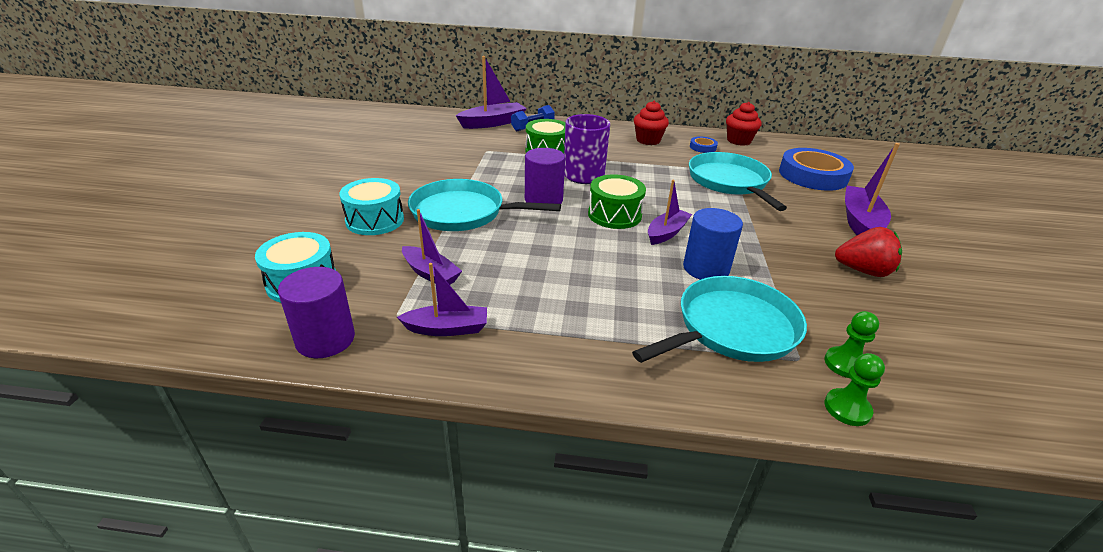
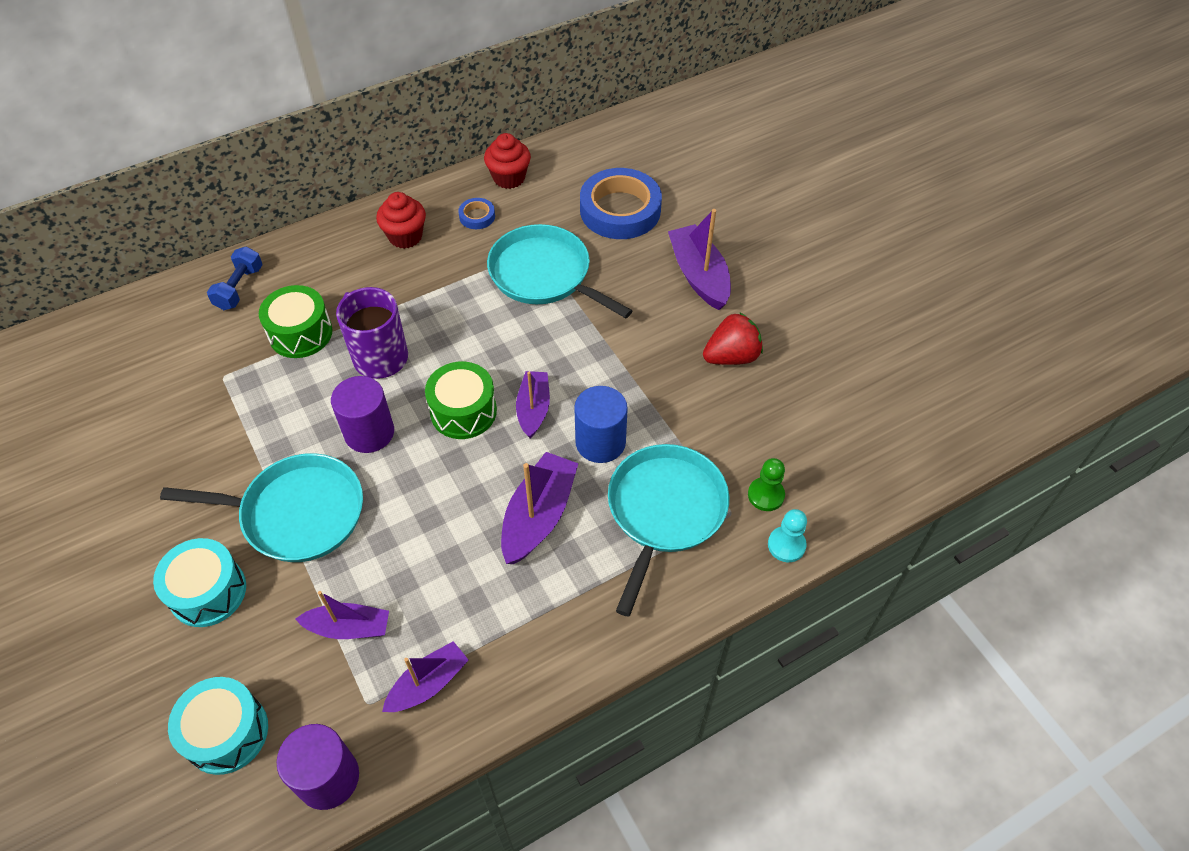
camera: 35 degrees left, 20 degrees up
turquoise pan [408,179,561,231] -> turquoise pan turned 150 degrees counterclockwise [160,453,363,562]
purple boat [456,56,527,129] -> purple boat moved to [501,452,579,564]
green pawn [824,353,885,426] -> turquoise pawn [768,509,807,562]

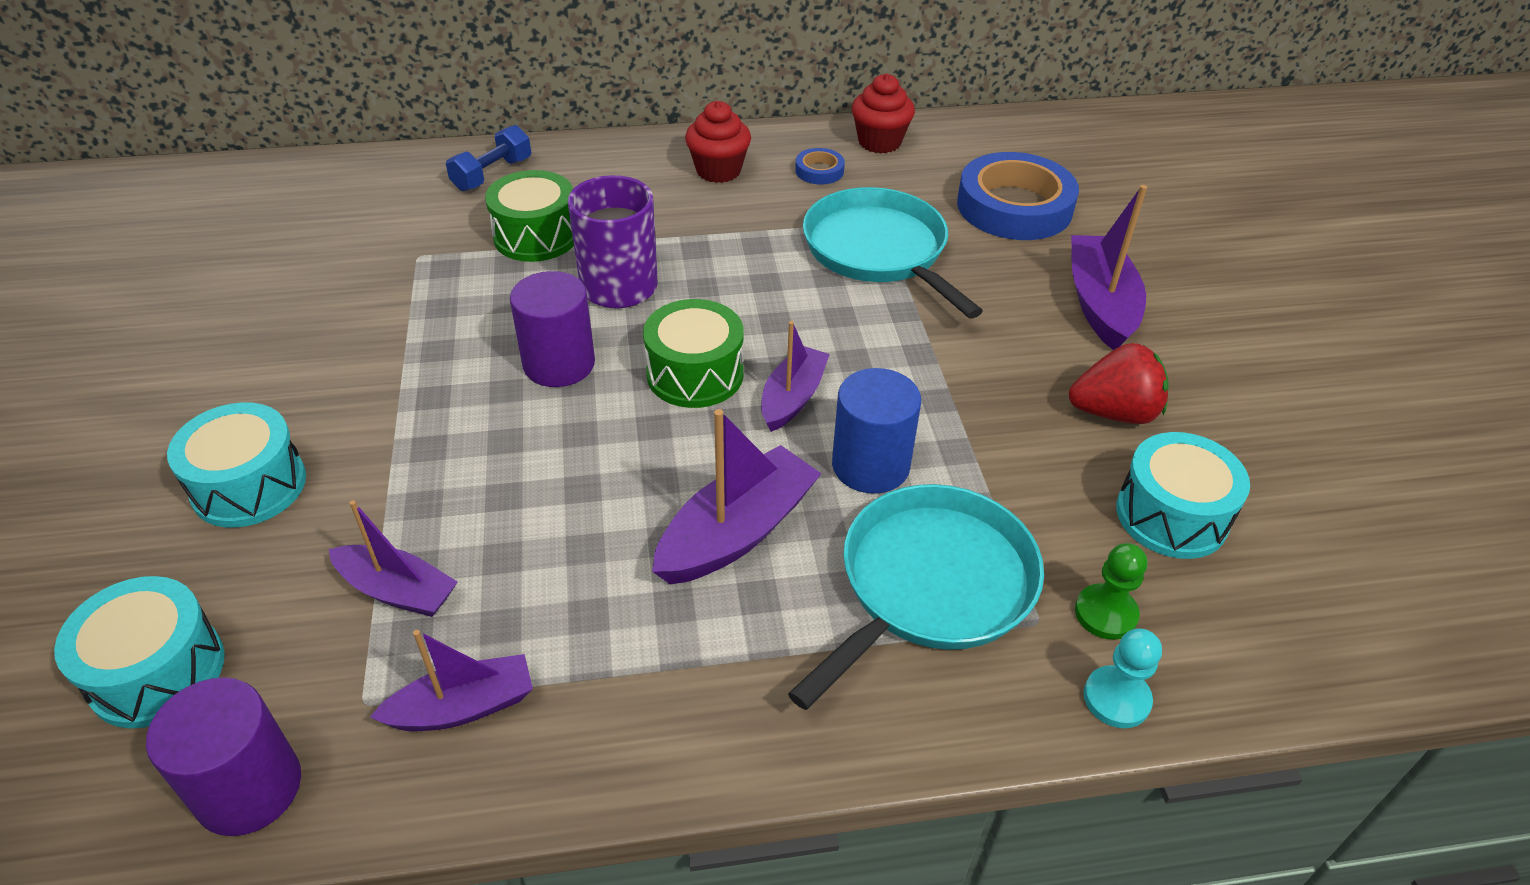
camera: 20 degrees right, 10 degrees down
turquoise pan [160,453,363,562] -> none
none -> turquoise drum [1116,432,1250,559]

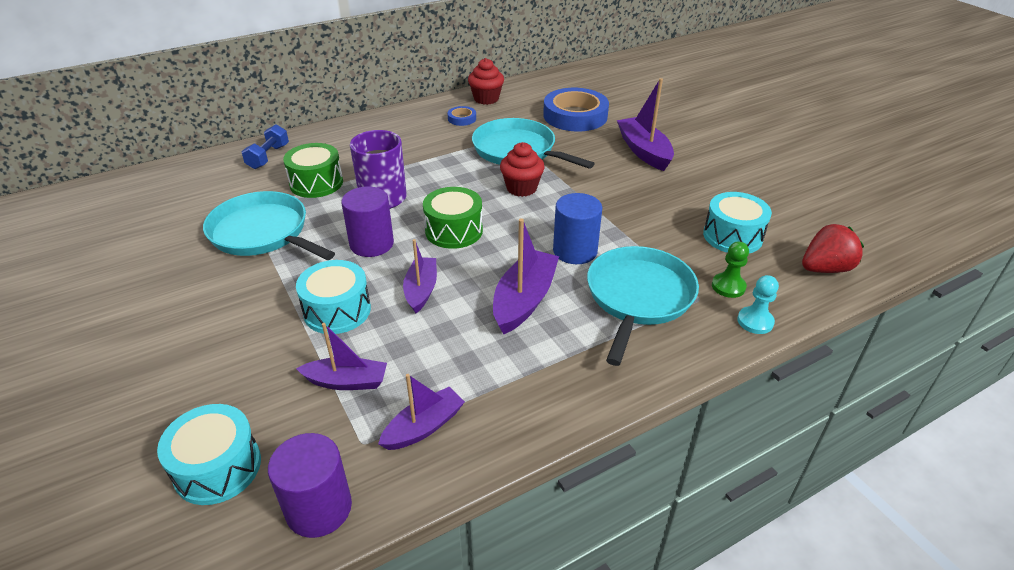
camera: 20 degrees left, 5 degrees down
turquoise drum [167,402,306,528] -> turquoise drum moved to [296,260,371,334]
red cupcake [685,101,751,183] -> red cupcake moved to [500,142,545,197]
purple boat [761,321,830,432] -> purple boat moved to [403,239,437,313]
red strawberry [1069,343,1169,424] -> red strawberry moved to [802,224,864,273]
none -> turquoise pan [203,191,335,260]

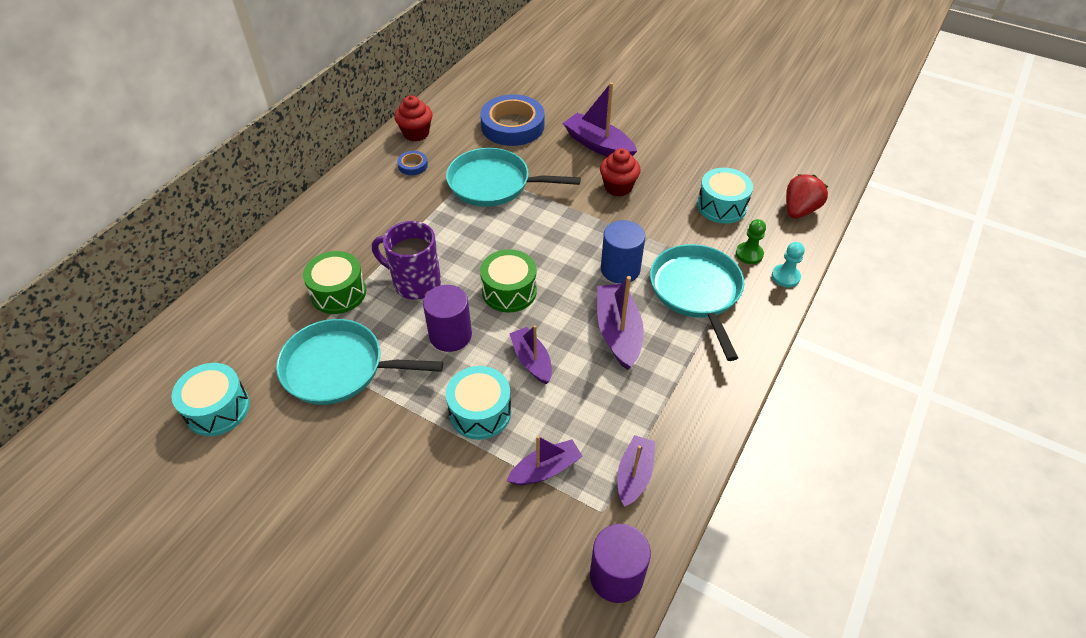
camera: 30 degrees left, 10 degrees up
turquoise drum [157,404,261,505] -> turquoise drum moved to [172,363,250,436]
blue dumbbell [242,125,289,169] -> none
red cupcake [500,142,545,197] -> red cupcake moved to [600,148,641,197]

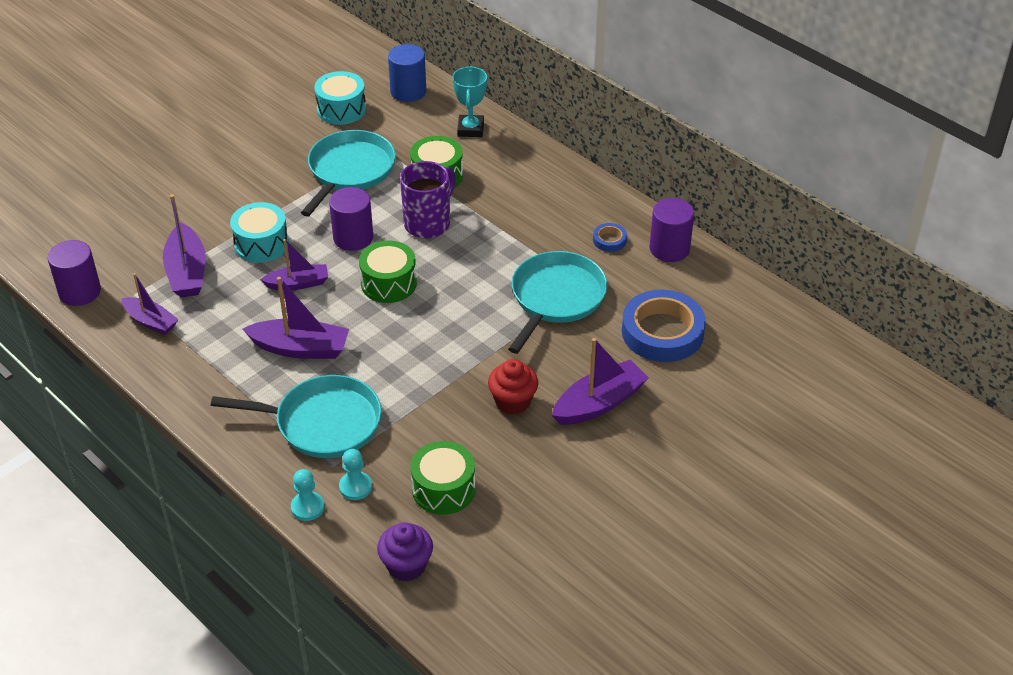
camera: 105 degrees right, 5 degrees down
red cupcake [394,95,432,141] -> purple cylinder [649,198,694,262]
purple boat [507,436,583,485] -> purple boat [163,194,206,298], size x1.52
blue cylinder [601,220,645,284] -> blue cylinder moved to [388,44,426,102]
turquoise drum [697,168,753,224] -> green drum [410,441,475,515]
green pawn [736,219,766,264] -> turquoise pawn [339,449,372,500]
red strawberry [786,174,828,218] -> purple cupcake [377,522,433,582]
none -> turquoise trophy [452,66,487,137]

